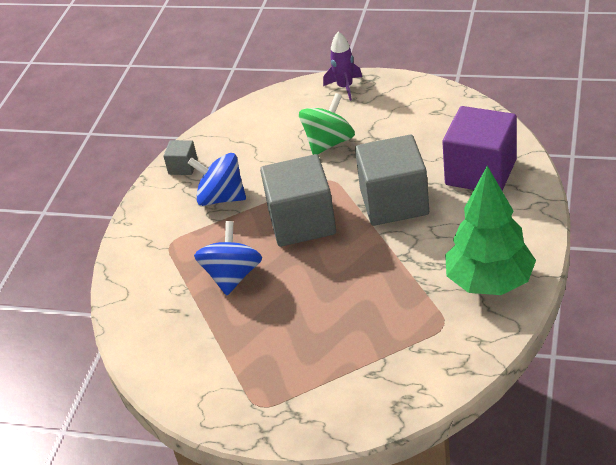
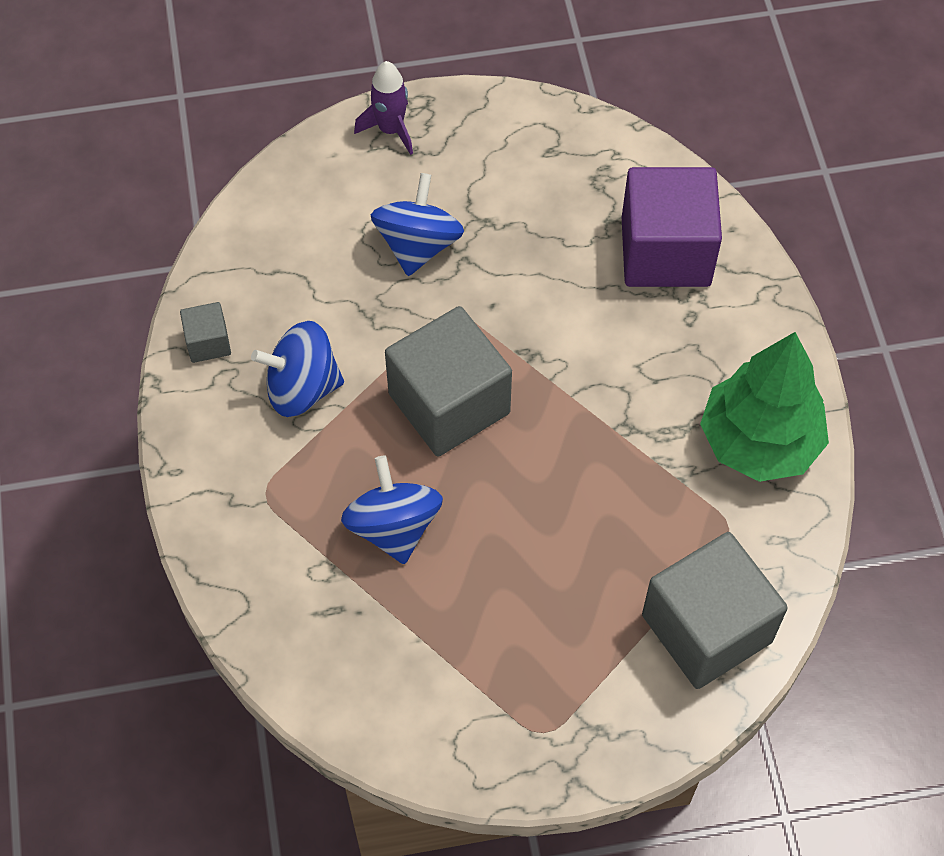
camera: 30 degrees left, 20 degrees up
green spinning top [299,93,355,155] -> blue spinning top [371,173,464,276]
grey cube [355,135,429,226] -> grey cube moved to [642,532,788,689]

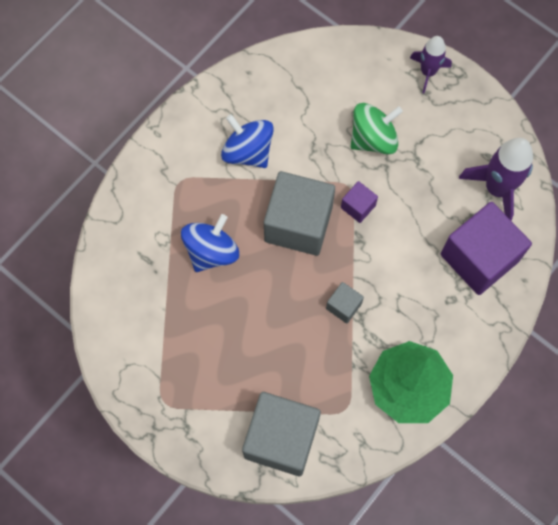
camera: 50 degrees right, 10 degrees up
grey cube [180,302,231,363] -> grey cube moved to [326,282,364,323]
blue spinning top [371,173,464,276] -> green spinning top [351,103,403,155]
none -> purple cube [341,181,378,223]
none -> purple rocket [459,138,533,221]

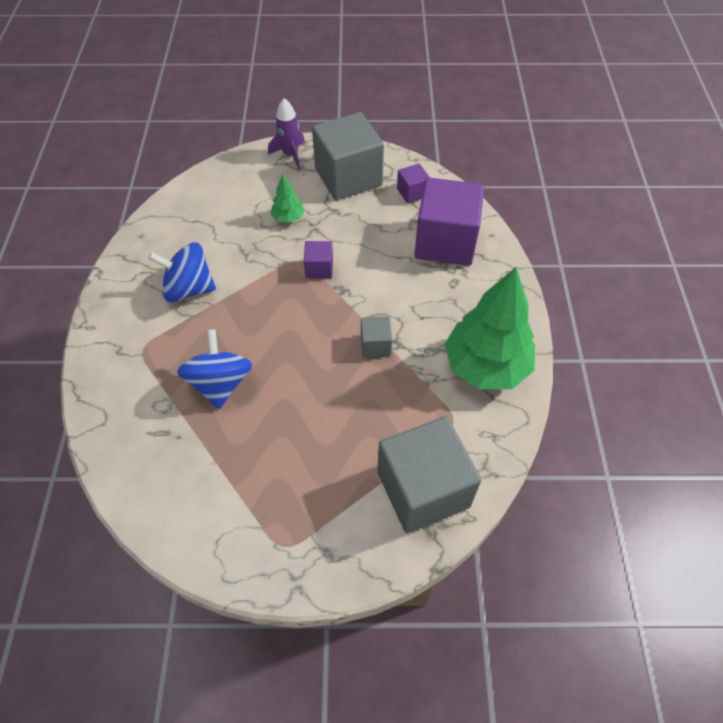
camera: 40 degrees left, 15 degrees down
grey cube [264,171,335,256] -> grey cube moved to [312,112,384,200]
green spinning top [351,103,403,155] -> green tree [271,174,304,223]
purple rocket [459,138,533,221] -> purple cube [397,164,430,203]

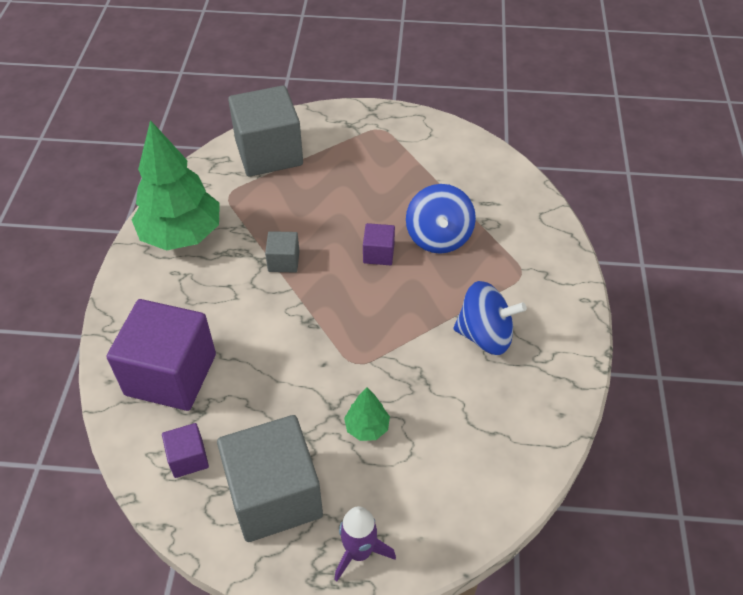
camera: 175 degrees left, 5 degrees down
purple cube [304,241,333,279] -> purple cube moved to [363,223,395,265]

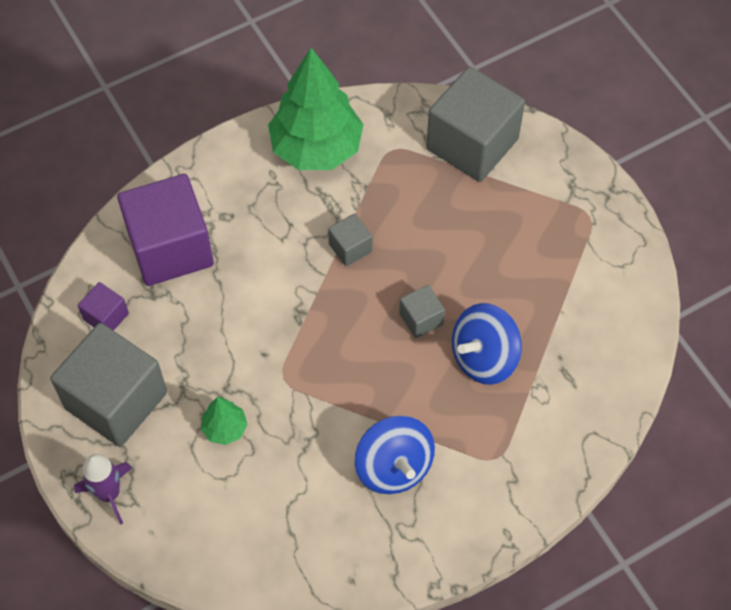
camera: 55 degrees right, 10 degrees up
purple cube [363,223,395,265] -> grey cube [399,285,445,338]

